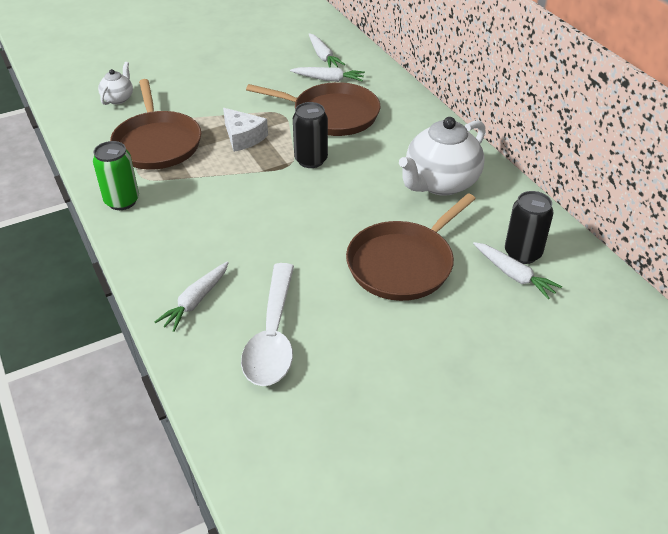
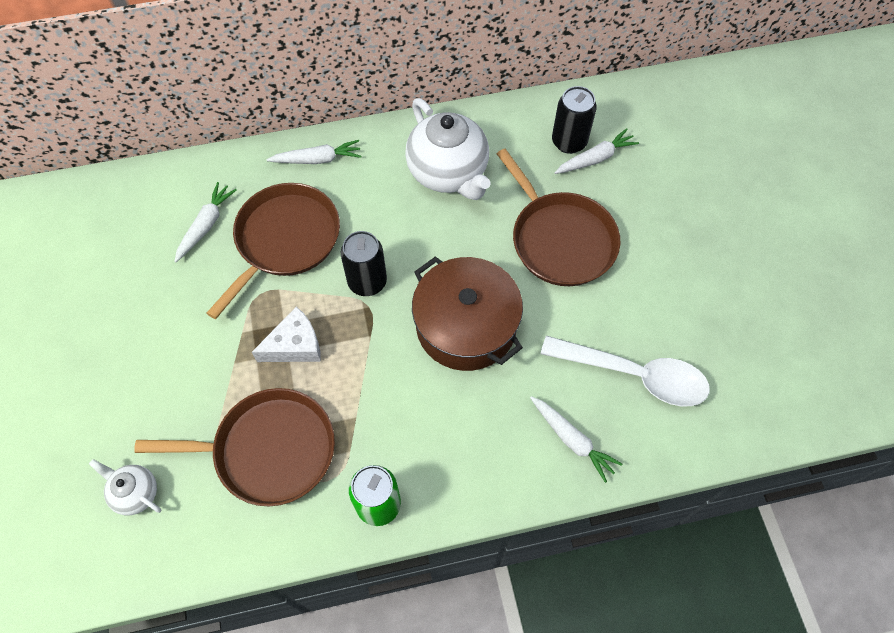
camera: 75 degrees left, 20 degrees up
white carrot [309,33,345,68] -> white carrot moved to [266,140,361,164]
none -> brown pot [412,256,523,371]

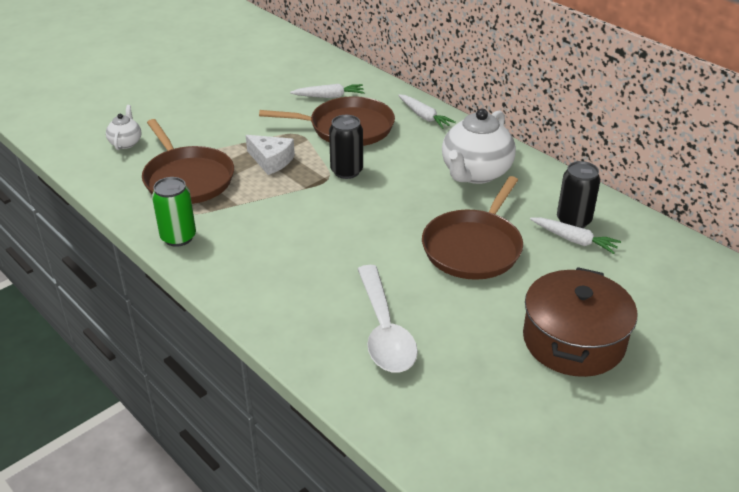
camera: 60 degrees right, 25 degrees down
brown pot [412,256,523,371] -> brown pot moved to [523,267,637,377]
white carrot [530,396,622,483] -> none

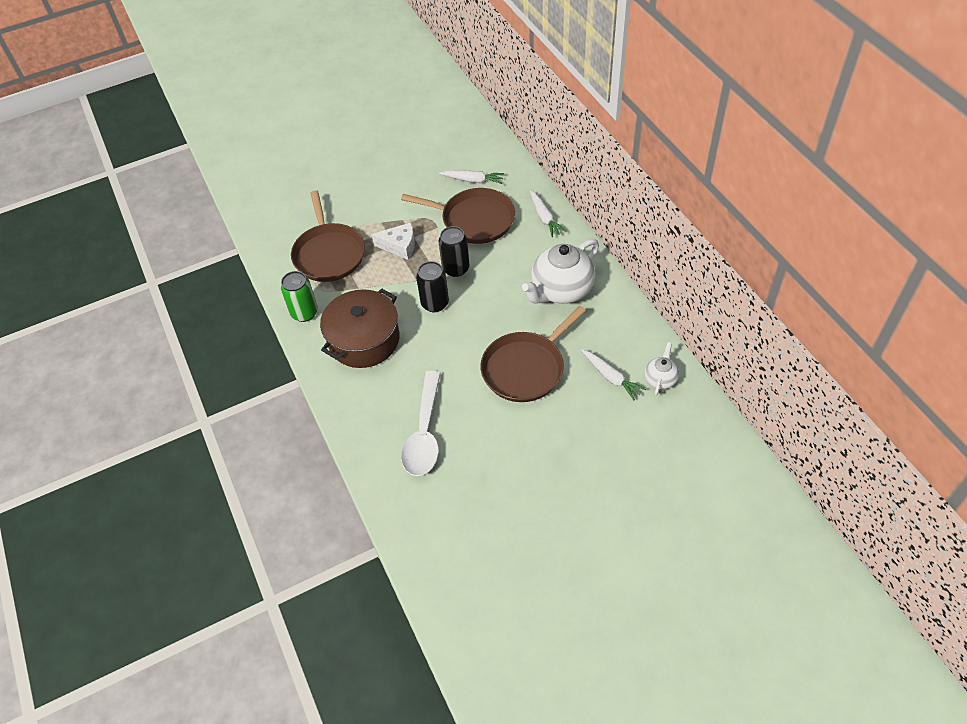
camera: 20 degrees right, 15 degrees up
white teapot [106,105,141,150] -> white teapot moved to [645,342,679,395]
white cheese [246,135,295,175] -> white cheese turned 45 degrees counterclockwise [372,222,415,260]
brown pot [523,267,637,377] -> brown pot moved to [320,289,400,368]
black can [557,161,600,228] -> black can moved to [416,261,449,312]

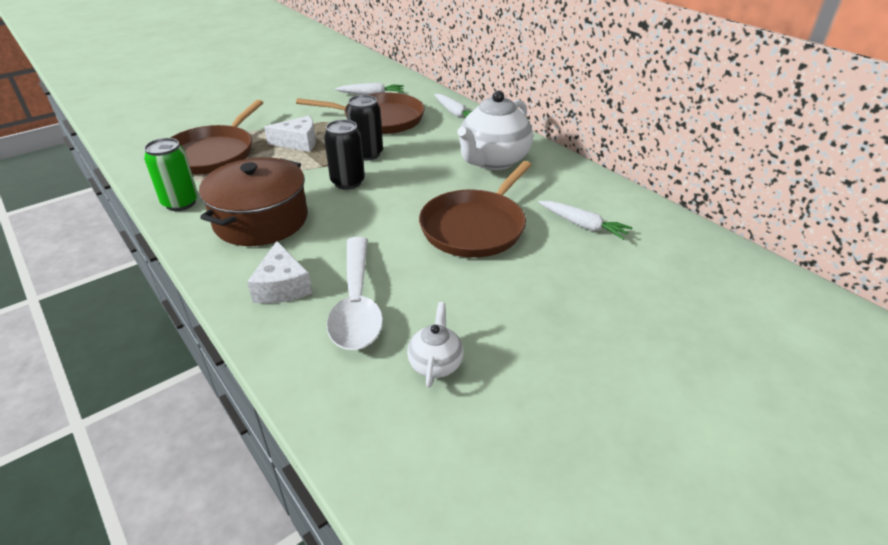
camera: 15 degrees left, 15 degrees down
brown pan [291,190,365,282] -> brown pan turned 45 degrees clockwise [171,100,263,175]
white teapot [645,342,679,395] -> white teapot moved to [407,302,464,388]
none -> white cheese [247,241,313,304]

